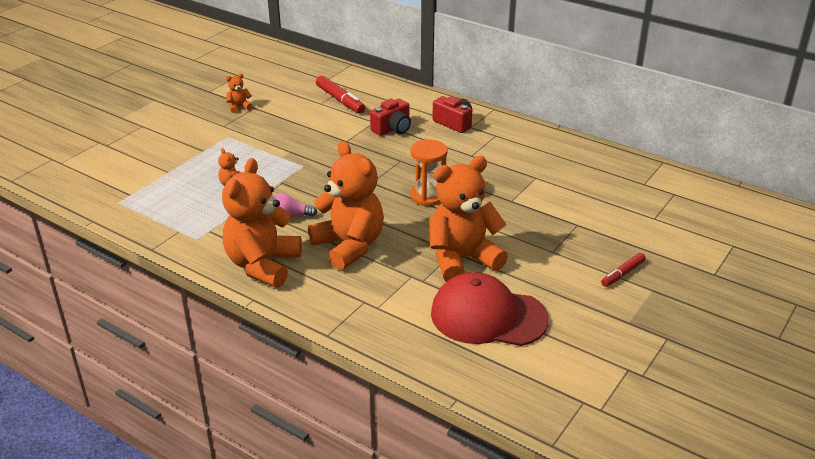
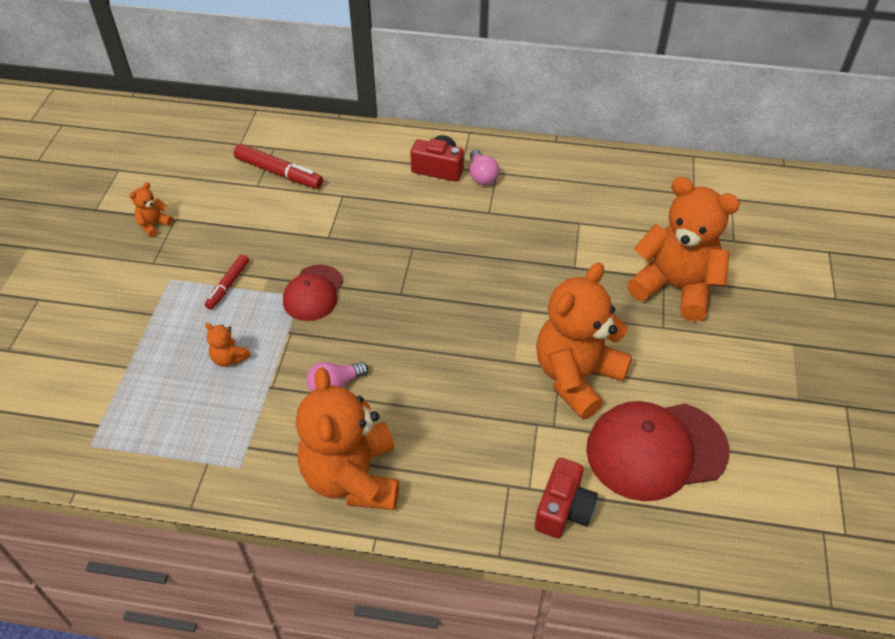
camera: 25 degrees left, 15 degrees up
orange teddy bear [308,141,384,270] -> orange teddy bear moved to [627,177,740,322]
red camera [370,99,411,136] -> red camera moved to [535,458,598,538]
orange hourglass [410,139,448,206] -> none
red marker [601,253,646,287] -> red marker moved to [205,255,249,310]
none -> red cap [283,265,343,321]
none -> pink light bulb [470,149,499,185]

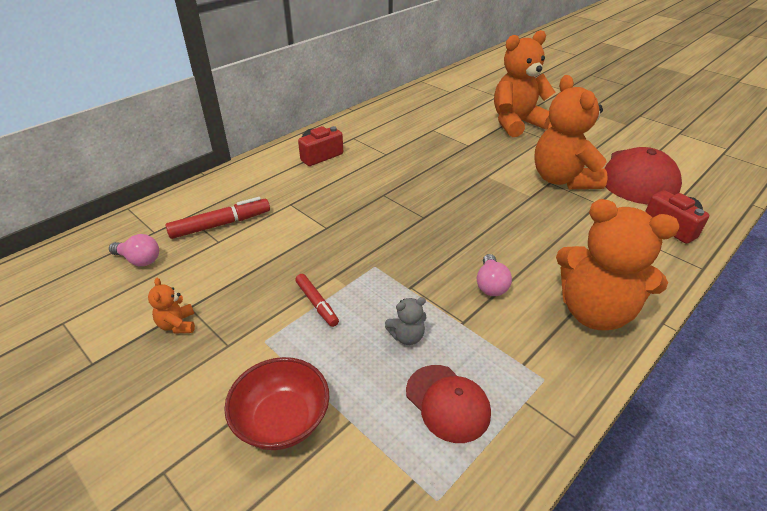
camera: 55 degrees left, 10 degrees down
orange teddy bear [205,323,251,367] -> grey teddy bear [385,297,426,345]
red cap [283,265,343,321] -> red cap moved to [406,365,491,443]
pink light bulb [470,149,499,185] -> pink light bulb moved to [109,234,159,266]
none -> red bowl [224,357,329,450]

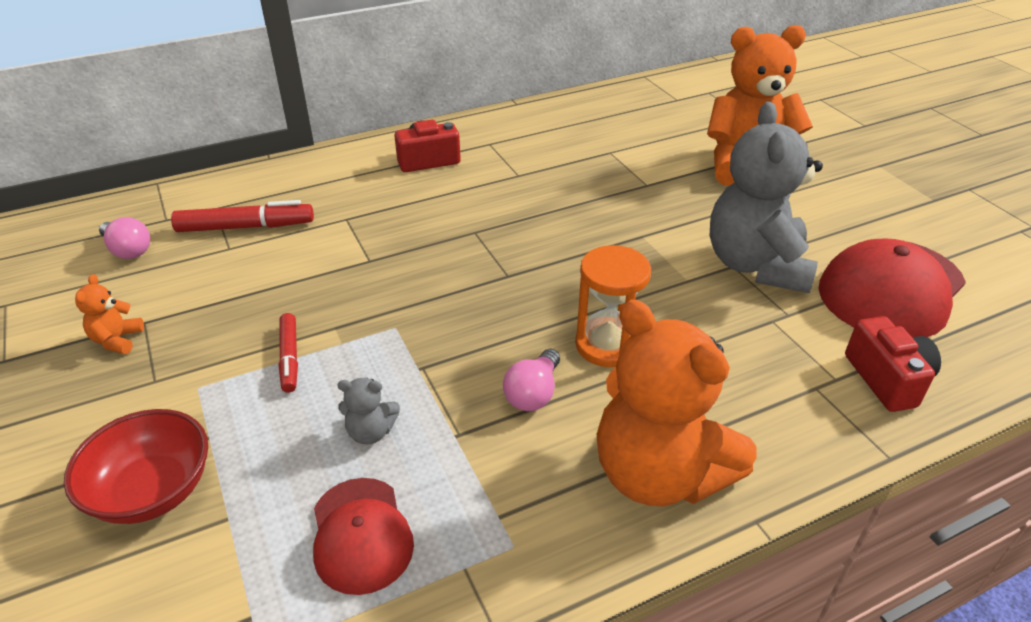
camera: 20 degrees right, 0 degrees up
orange teddy bear [534,75,608,189] -> grey teddy bear [710,102,823,293]
none -> orange hourglass [575,245,651,367]

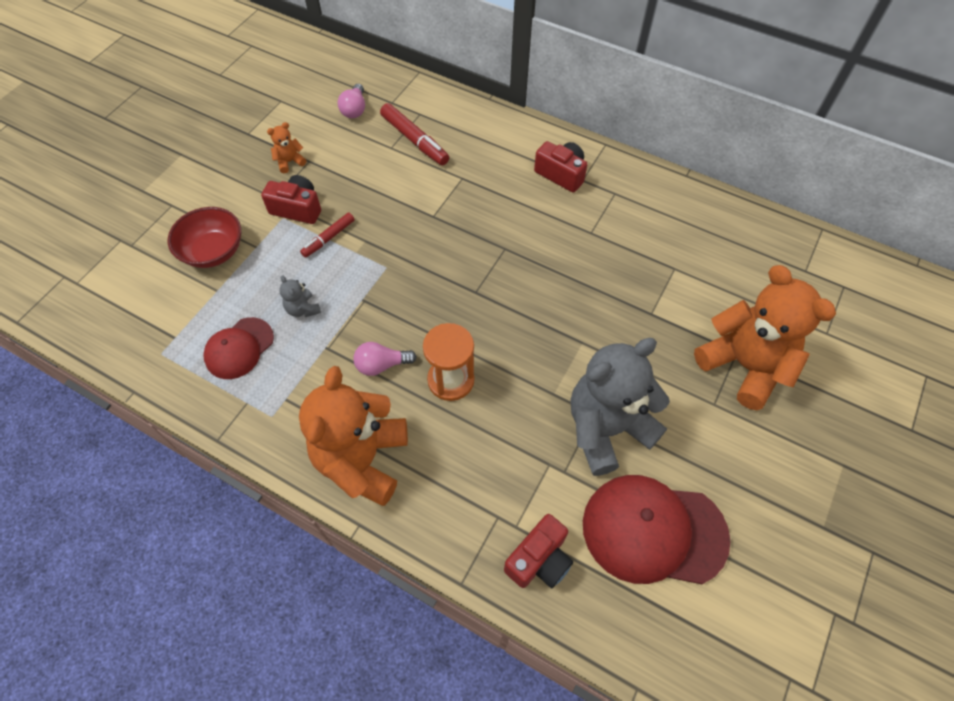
camera: 55 degrees right, 20 degrees up
none -> red camera [261,175,321,224]

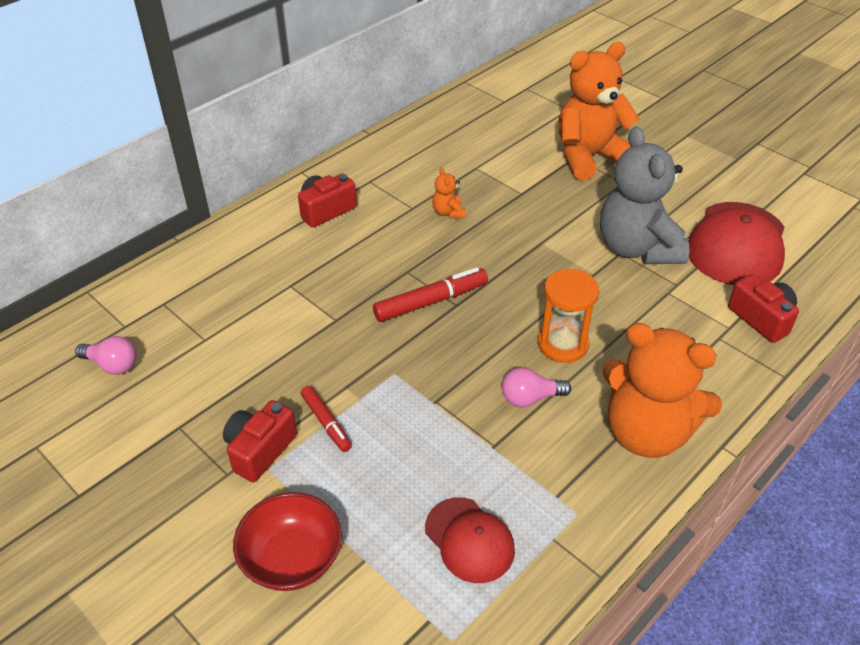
camera: 75 degrees left, 15 degrees down
orange teddy bear [267,122,306,173] -> orange teddy bear moved to [432,167,465,218]
grey teddy bear [279,275,321,317] -> none
pink light bulb [354,342,417,376] -> pink light bulb turned 75 degrees clockwise [502,368,571,407]
red marker [380,103,449,165] -> red marker moved to [373,267,488,322]

